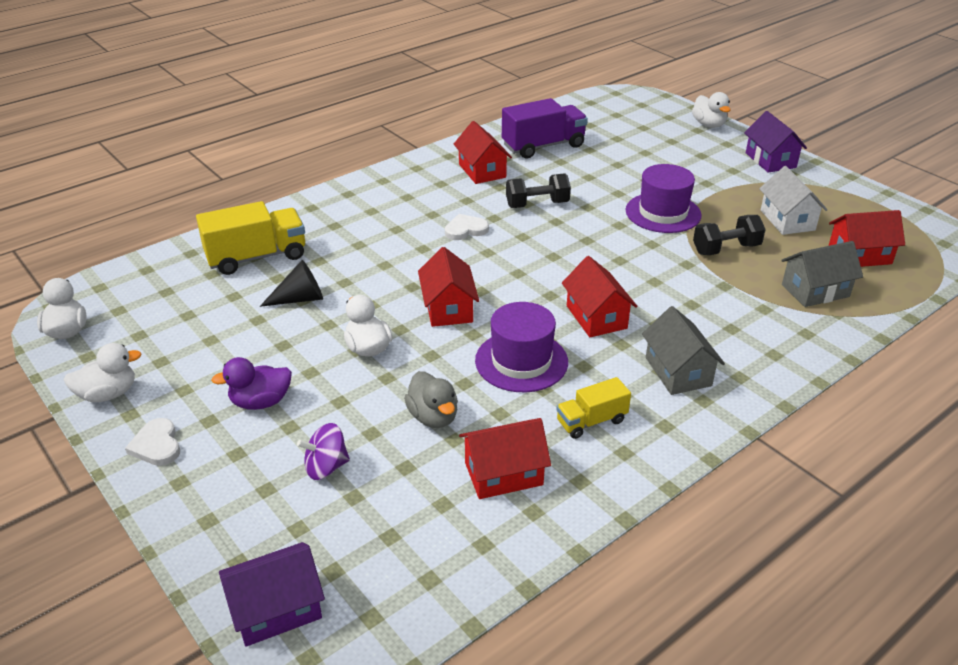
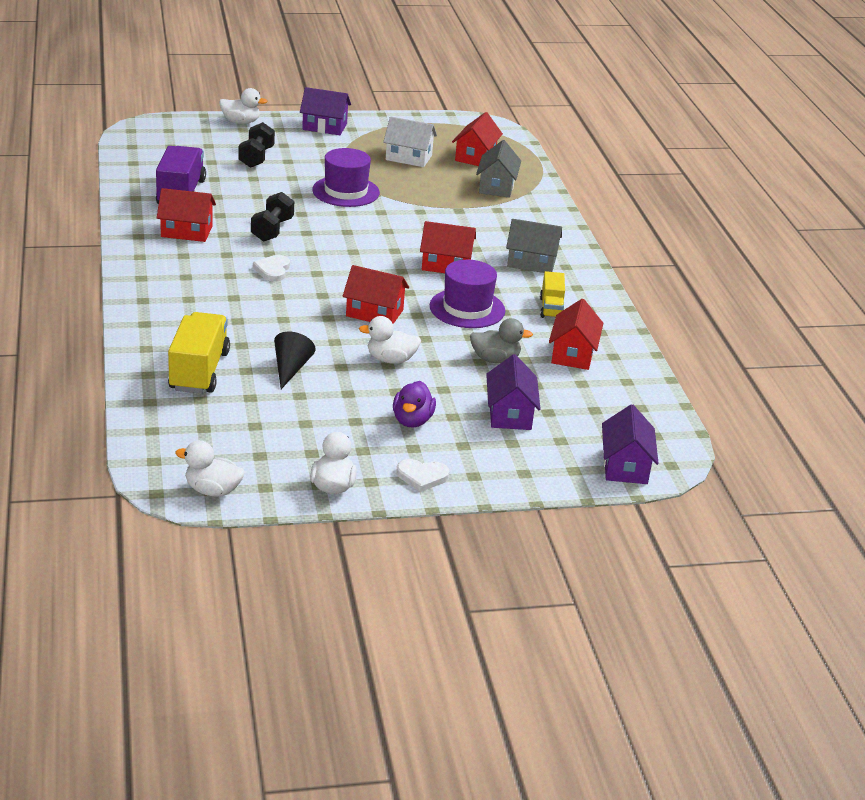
camera: 65 degrees left, 5 degrees down
purple spinning top [297,423,350,480] -> purple house [486,354,541,430]
black dumbbell [693,215,766,255] -> black dumbbell moved to [239,122,275,168]

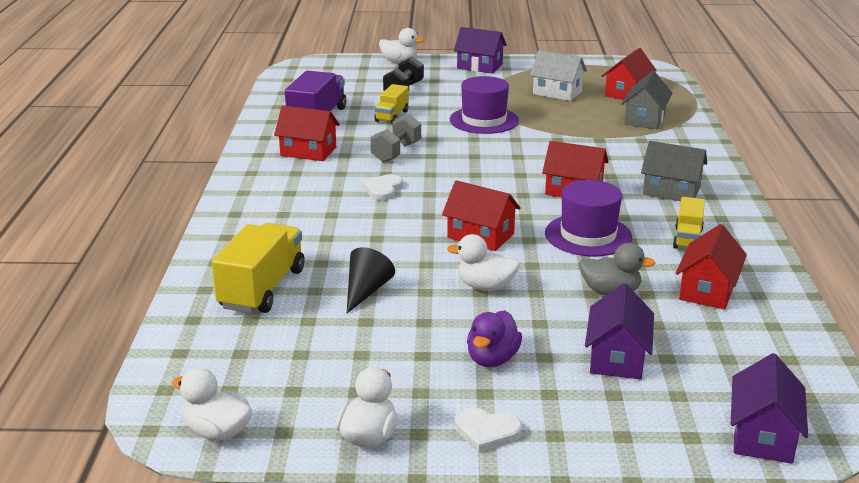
camera: 15 degrees right, 5 degrees down
black dumbbell [251,192,294,242] -> grey dumbbell [370,114,421,163]
none -> yellow truck [375,84,409,124]

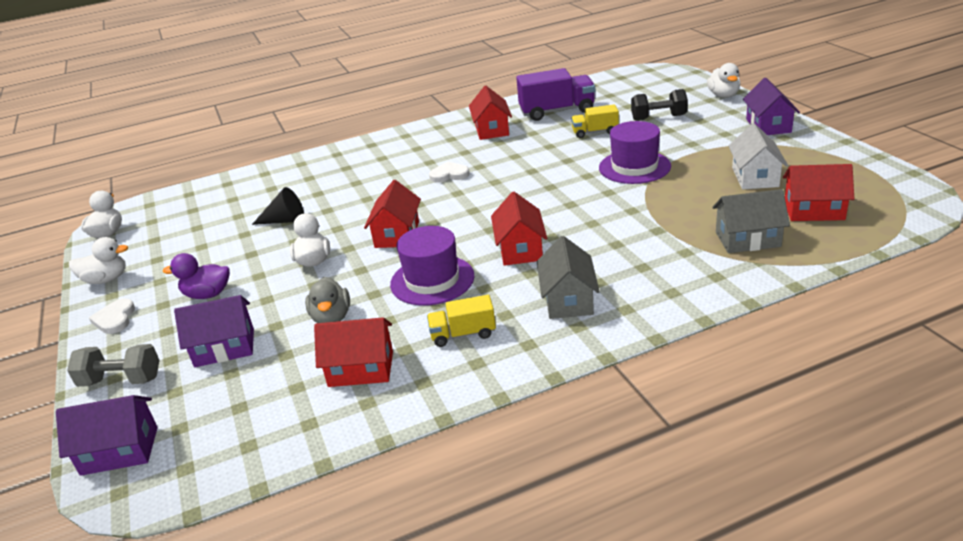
camera: 70 degrees right, 5 degrees up
yellow truck [211,223,305,313] -> none
grey dumbbell [370,114,421,163] -> grey dumbbell moved to [67,344,160,387]

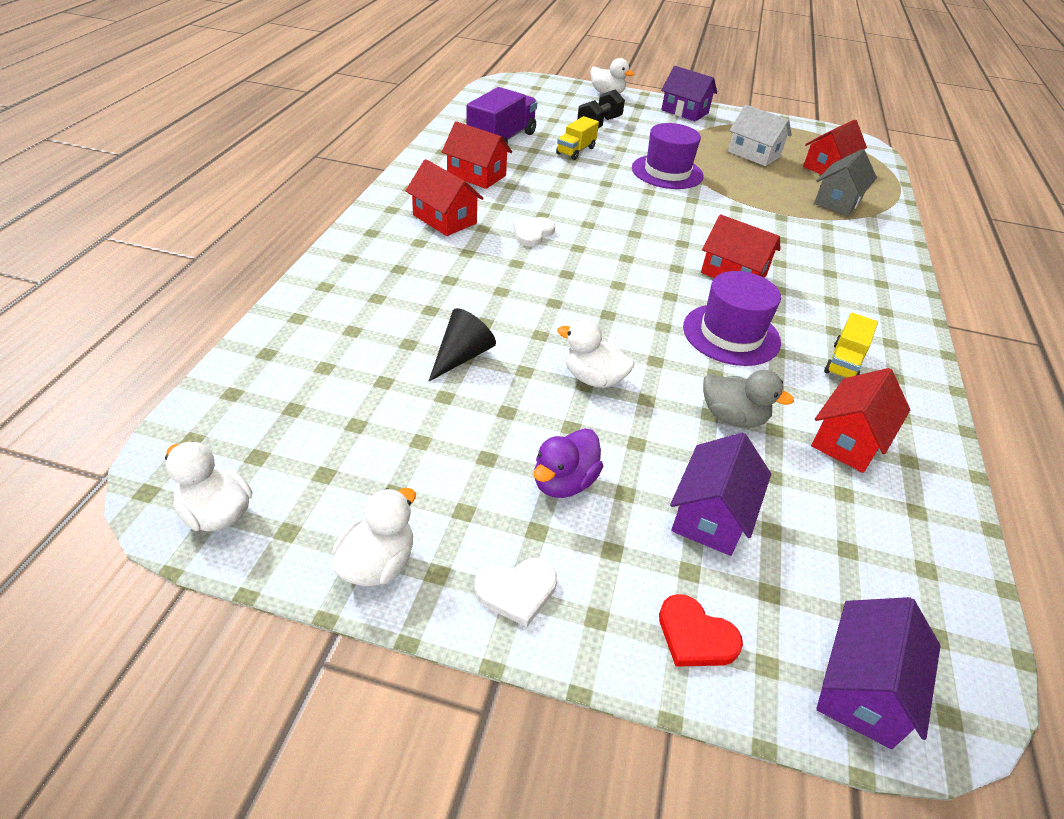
camera: 60 degrees left, 10 degrees up
grey dumbbell [67,344,160,387] -> red heart [659,594,743,667]
white heart [89,298,135,334] -> white heart turned 45 degrees counterclockwise [475,558,557,627]
red house [364,180,421,248] -> red house moved to [406,159,484,236]
grey house [537,236,600,319] -> none

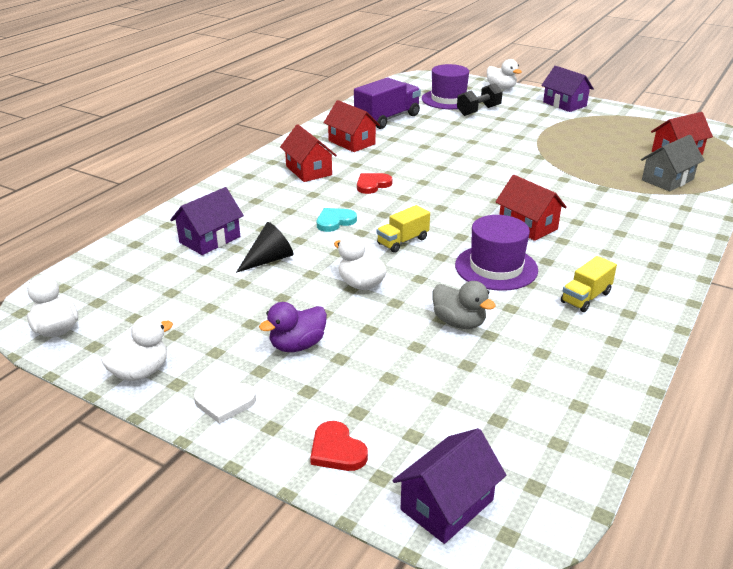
camera: 20 degrees right, 10 degrees down
white heart [513,217,555,247] -> red heart [357,173,393,194]
yellow truck [556,116,599,160] -> yellow truck moved to [377,205,430,253]
purple hat [632,123,704,189] -> purple hat moved to [422,64,469,109]
purple house [670,433,771,556] -> purple house moved to [170,187,244,255]
white house [728,105,792,166] -> none
red house [811,368,910,473] -> none
none -> turquoise heart [317,208,357,232]

